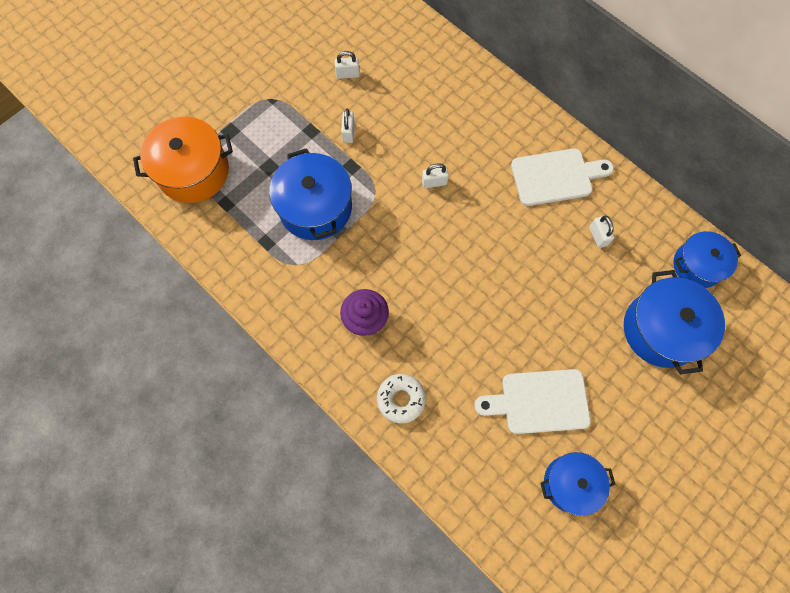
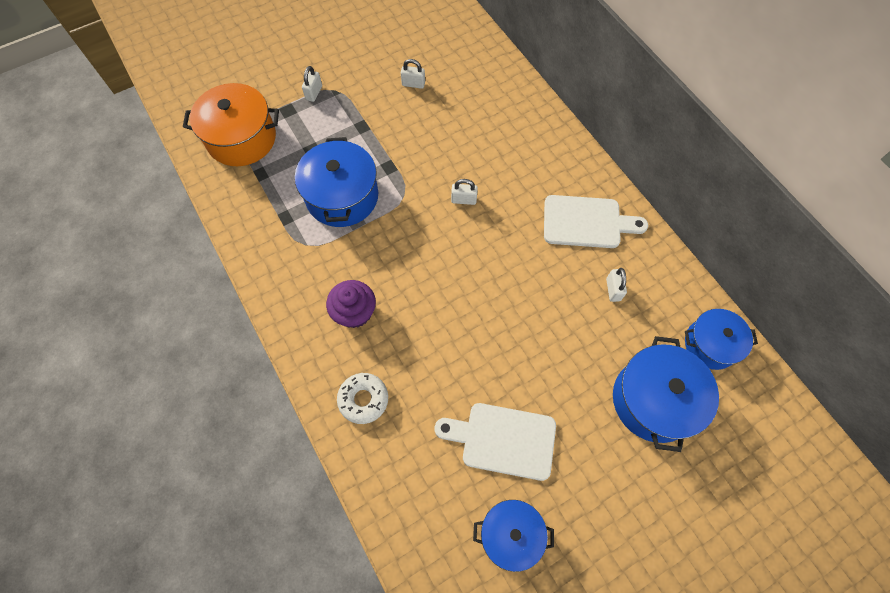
camera: 15 degrees right, 5 degrees down
white padlock [341,109,355,143] -> white padlock moved to [302,66,322,102]

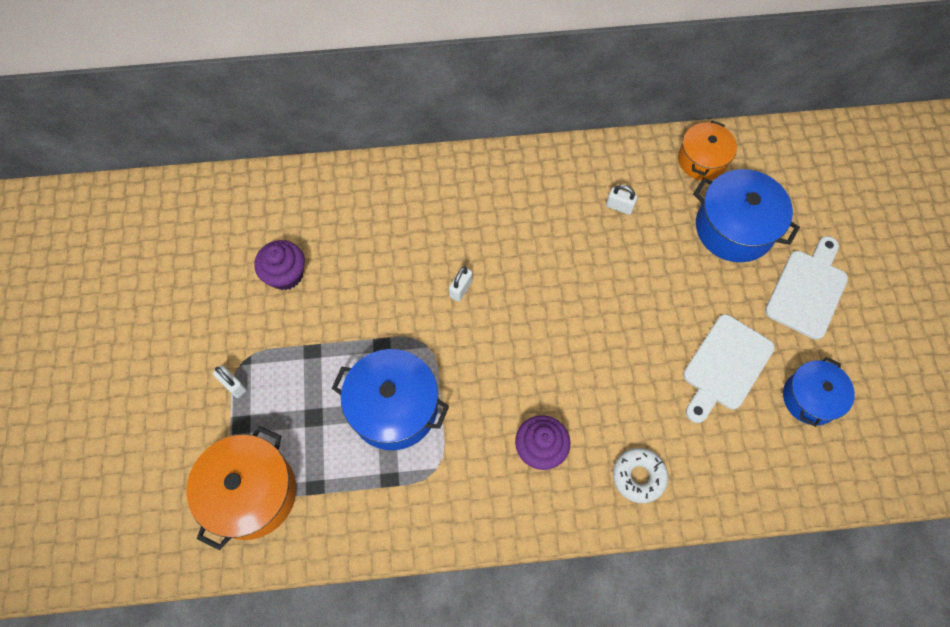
camera: 65 degrees left, 0 degrees up
white padlock [401,59,425,89] -> purple cupcake [254,240,305,290]
white cutting board [544,195,648,248] -> white cutting board moved to [765,236,848,340]
blue pot [685,309,758,370] -> orange pot [678,121,737,180]

